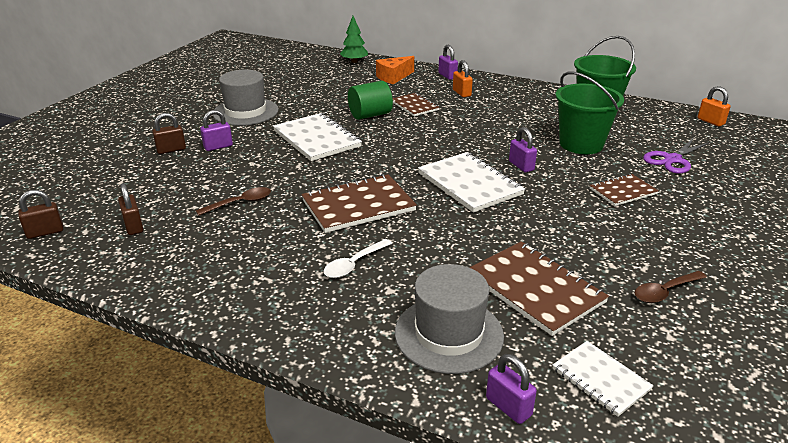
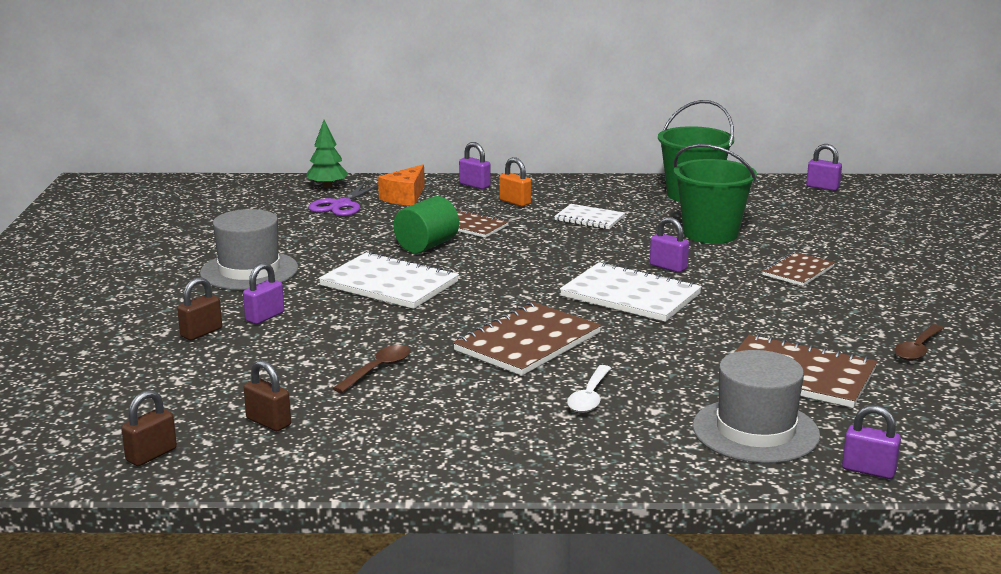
camera: 25 degrees left, 10 degrees down
white notebook [553,341,654,417] -> white notebook moved to [554,204,625,229]
purple scissors [643,138,710,174] -> purple scissors moved to [308,182,378,216]
orange padlock [698,86,731,126] -> purple padlock [806,144,842,191]

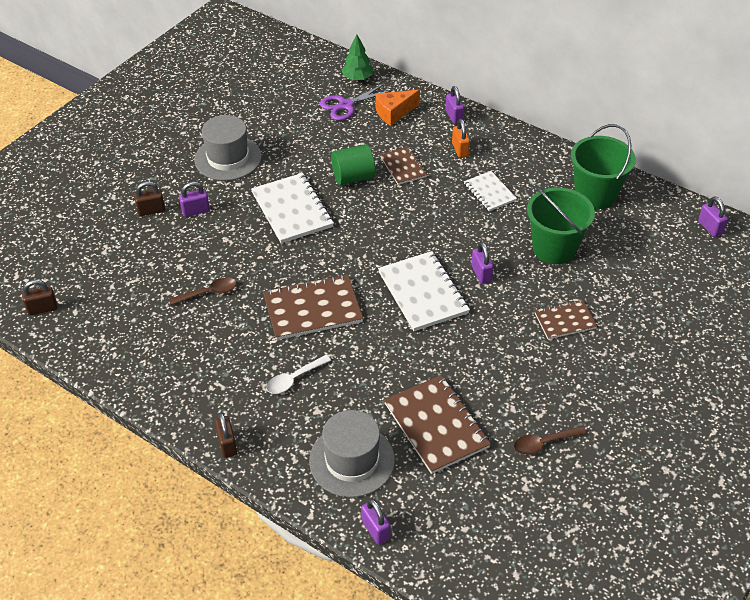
camera: 35 degrees right, 25 degrees up
brown padlock [244,360,291,431] -> brown padlock moved to [215,412,237,458]

